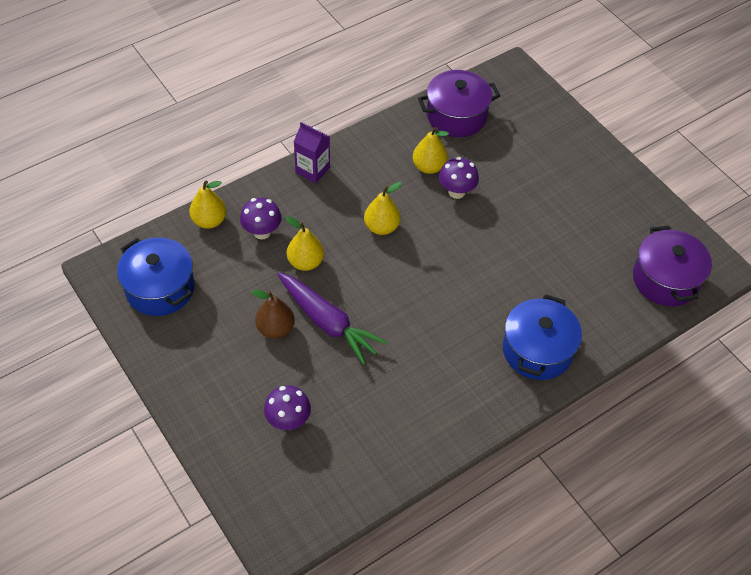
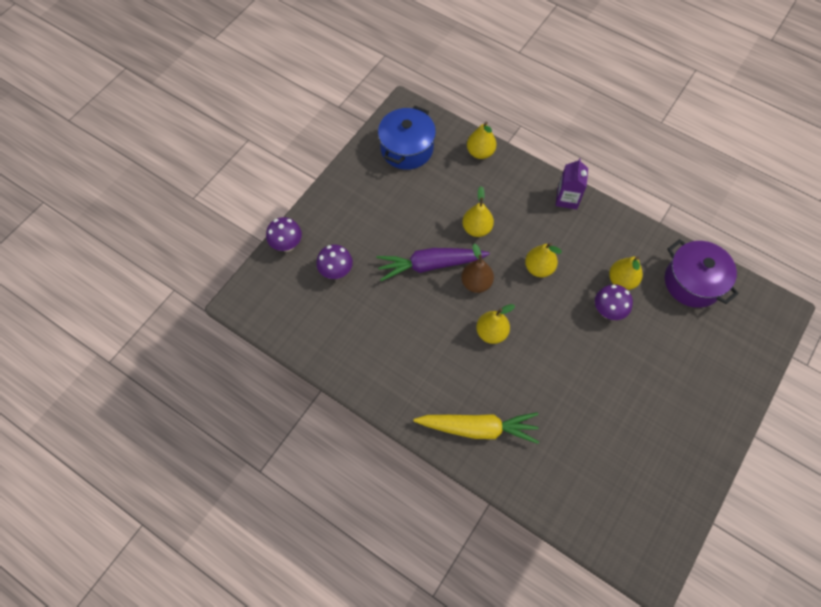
camera: 70 degrees right, 10 degrees up
purple mushroom [240,198,281,239] -> purple mushroom moved to [266,217,302,252]
brown pear [251,290,295,339] -> brown pear moved to [461,244,494,293]
purple carrot [278,272,388,365] -> purple carrot turned 60 degrees clockwise [376,248,490,281]
blue pot [503,294,582,380] -> yellow carrot [414,412,539,444]
purple pot [633,226,712,306] -> none
none -> yellow pear [476,304,515,344]

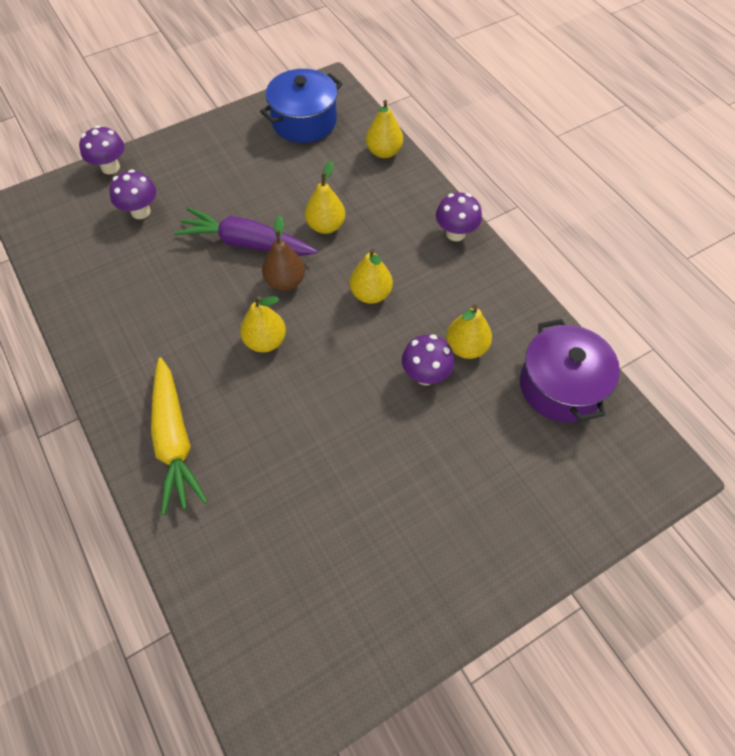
camera: 25 degrees right, 5 degrees down
yellow carrot [414,412,539,444] -> yellow carrot turned 45 degrees clockwise [151,357,208,515]
purple carton [556,158,588,209] -> purple mushroom [436,193,482,241]

